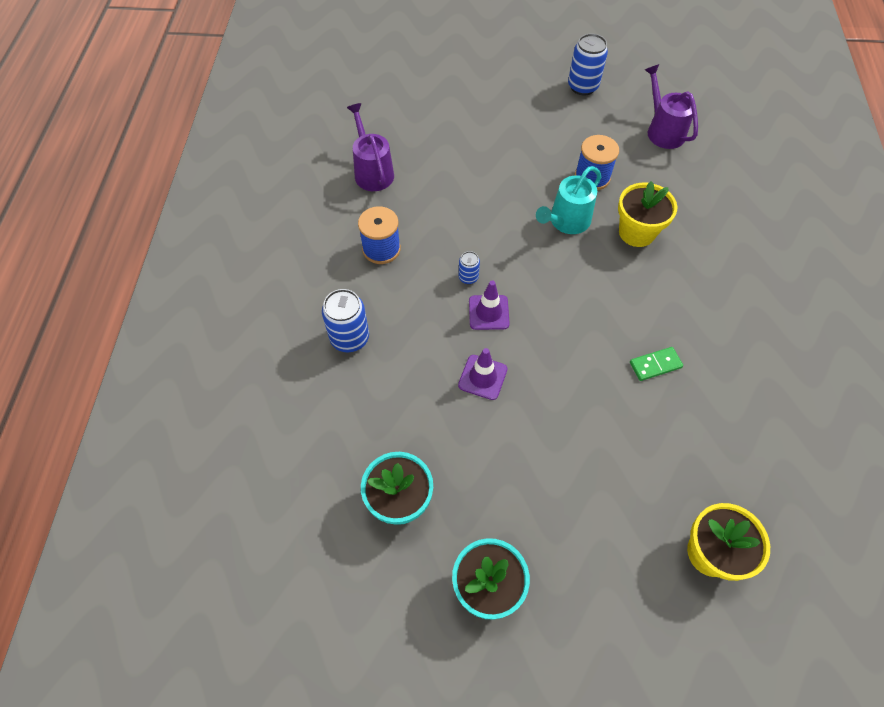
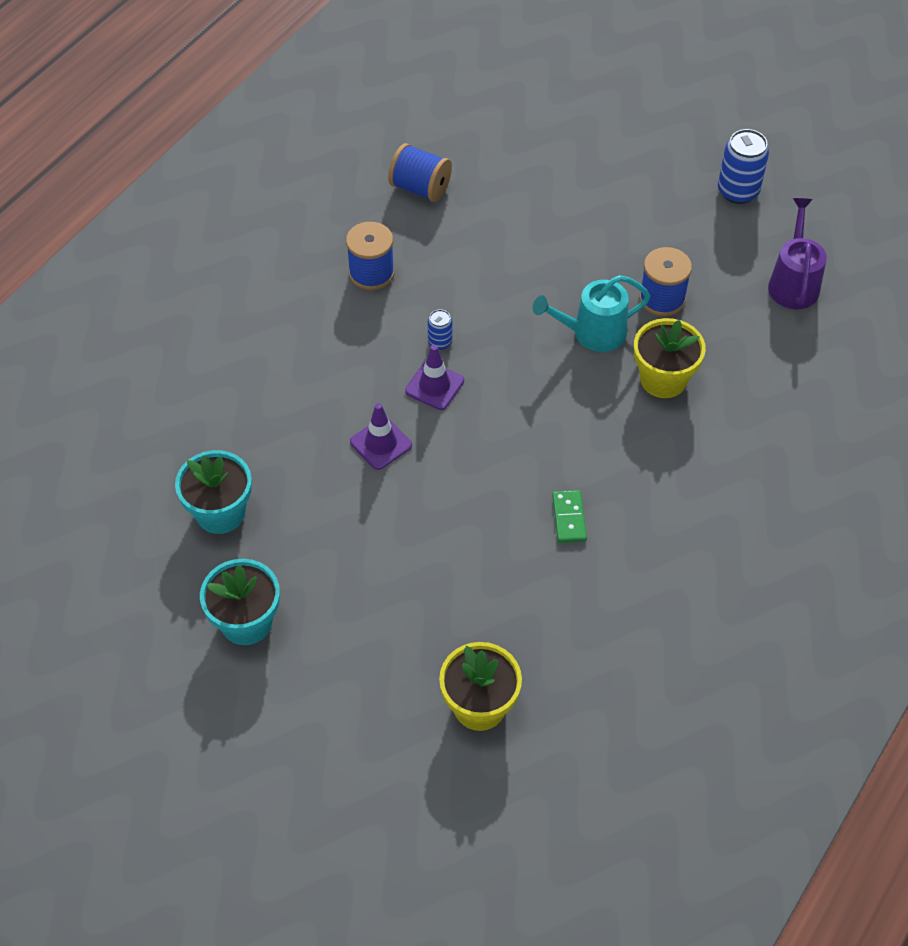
camera: 30 degrees right, 5 degrees down
blue can [322,289,369,352] -> none
purple watering can [347,103,394,191] -> blue spool [388,143,452,202]
green domino [630,347,683,381] -> green domino turned 75 degrees clockwise [552,490,587,543]

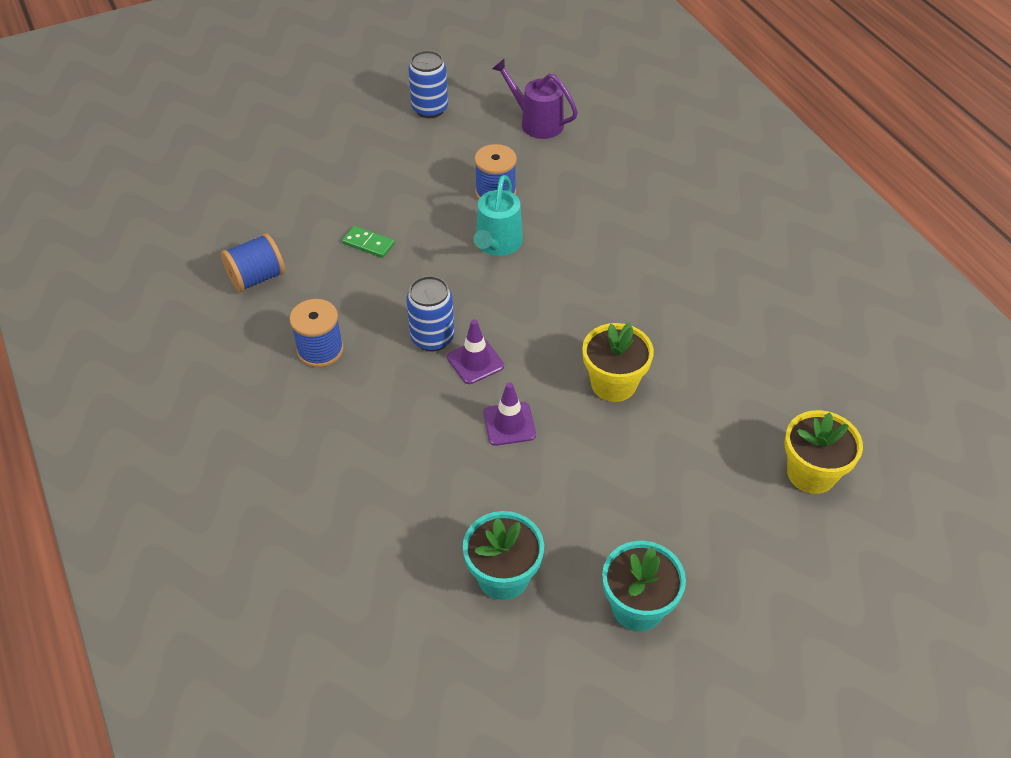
camera: 60 degrees left, 5 degrees down
blue can [428,309,453,350] -> blue can [406,276,454,352], size x1.87
green domino [552,490,587,543] -> green domino moved to [342,226,395,258]
yellow flower pot [634,318,706,398] -> yellow flower pot moved to [582,322,654,402]

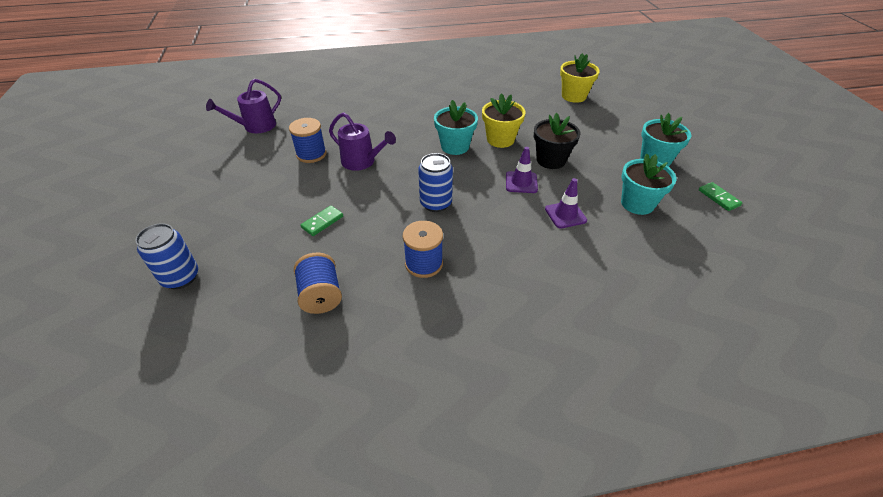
camera: 75 degrees left, 5 degrees down
blue can [408,50,448,118] -> blue can moved to [135,223,198,289]
purple traffic cone [447,319,504,384] -> purple traffic cone moved to [545,178,587,228]
turquoise watering can [474,175,523,256] -> purple watering can [329,112,396,171]
none -> turquoise flower pot [434,100,478,155]
none -> black flower pot [534,113,580,169]
none -> green domino [699,182,742,211]

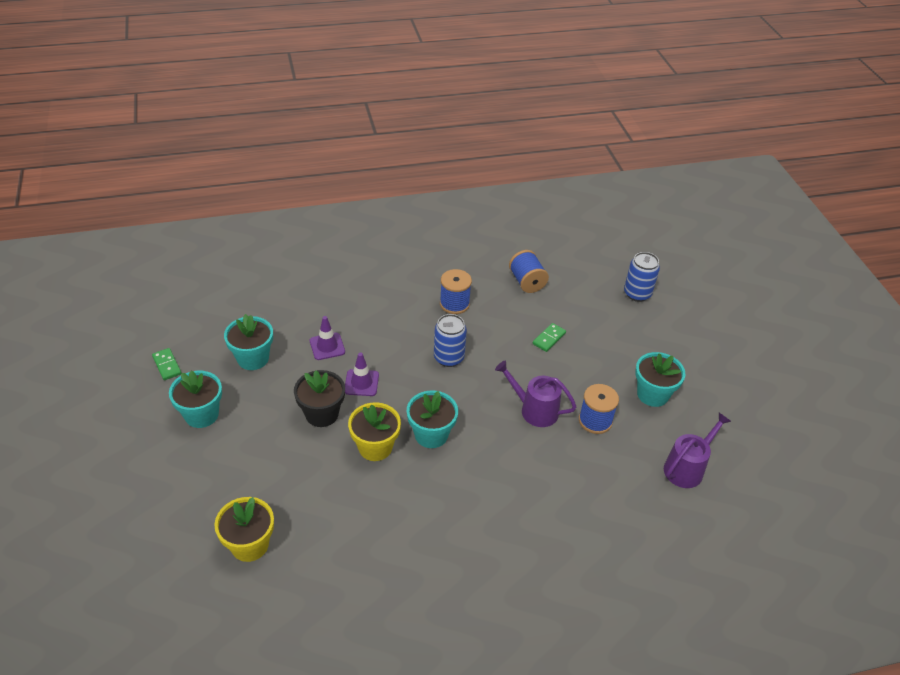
camera: 175 degrees right, 0 degrees up
none -> turquoise flower pot [635,352,685,407]

